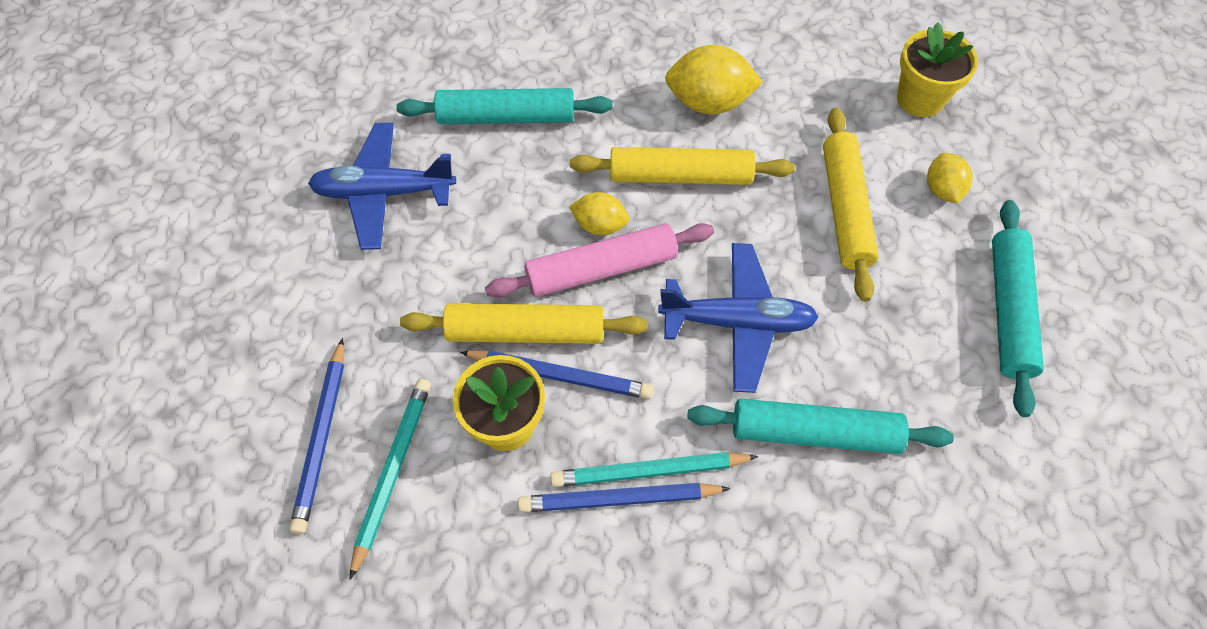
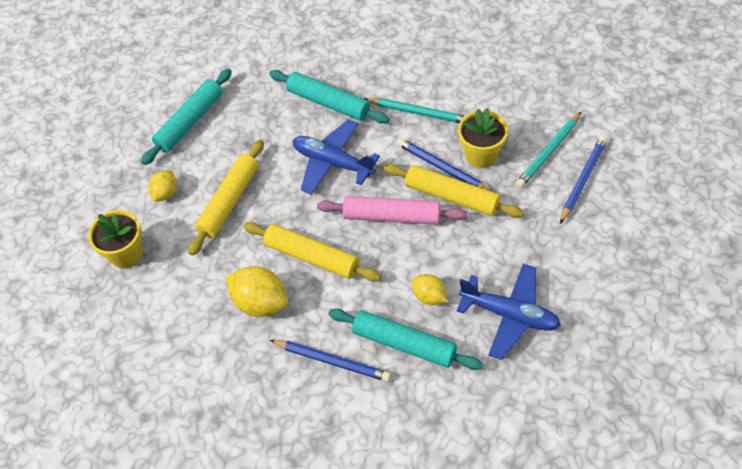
camera: 150 degrees left, 5 degrees down
blue pencil [518,483,731,512] -> blue pencil moved to [270,340,391,382]
yellow lemon [569,192,629,235] -> yellow lemon moved to [412,274,447,305]

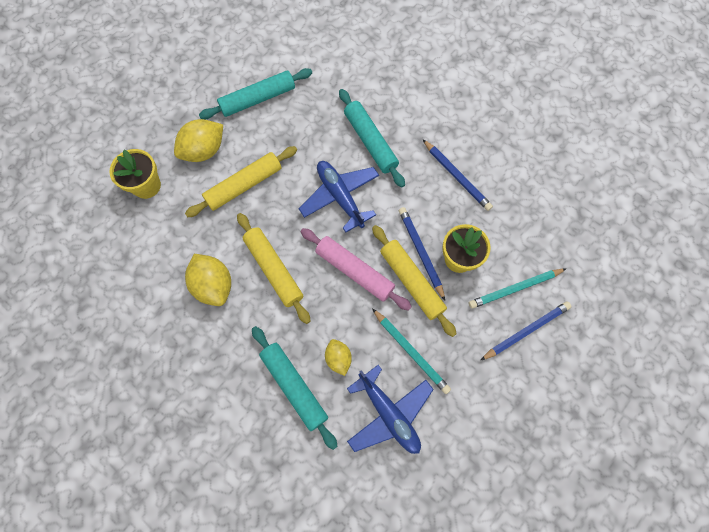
camera: 25 degrees right, 15 degrees up
yellow lemon [148,170,177,201] -> yellow lemon [174,119,223,162], size x1.68
blue pencil [270,340,391,382] -> blue pencil moved to [423,140,493,211]
turquoise pencil [365,98,465,123] -> turquoise pencil moved to [372,308,451,394]

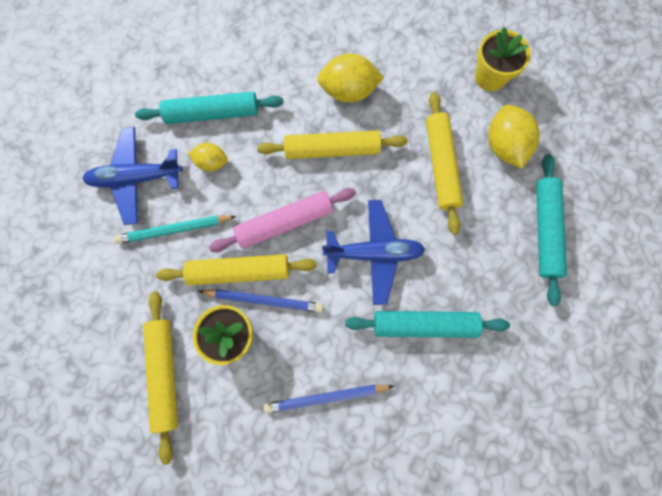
camera: 120 degrees right, 5 degrees up
turquoise pencil [469,268,567,309] -> yellow rolling pin [143,292,178,465]
blue pencil [480,301,572,361] -> none

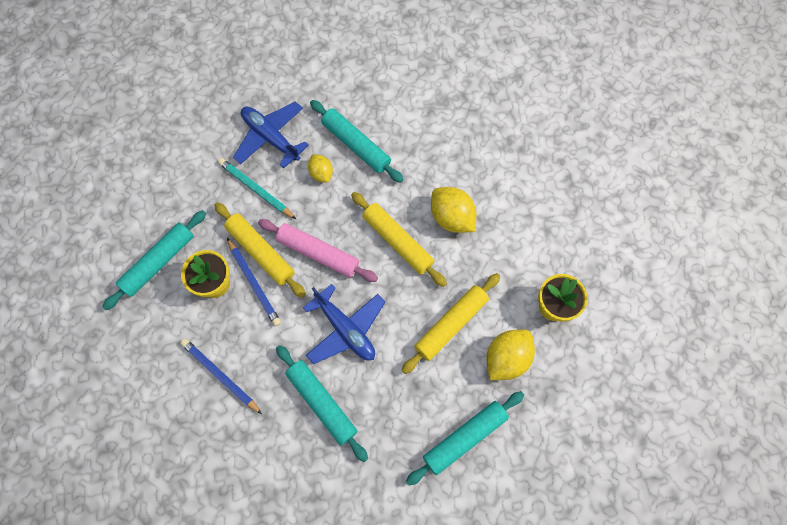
camera: 50 degrees right, 5 degrees down
yellow rolling pin [143,292,178,465] -> turquoise rolling pin [102,210,206,310]

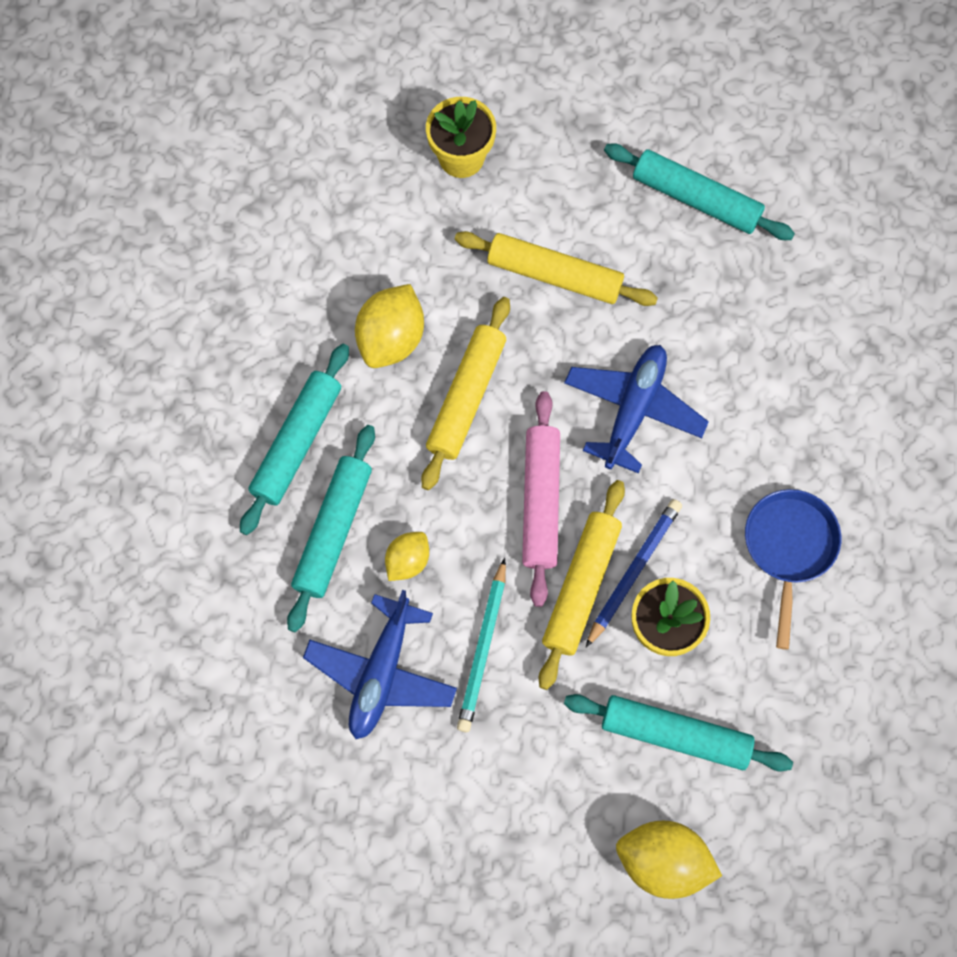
camera: 115 degrees left, 0 degrees up
blue pencil [180,338,262,414] -> blue pan [745,489,841,650]
turquoise rolling pin [276,345,368,462] -> turquoise rolling pin moved to [240,344,349,535]
yellow lemon [486,330,535,380] -> yellow lemon moved to [616,821,722,899]

